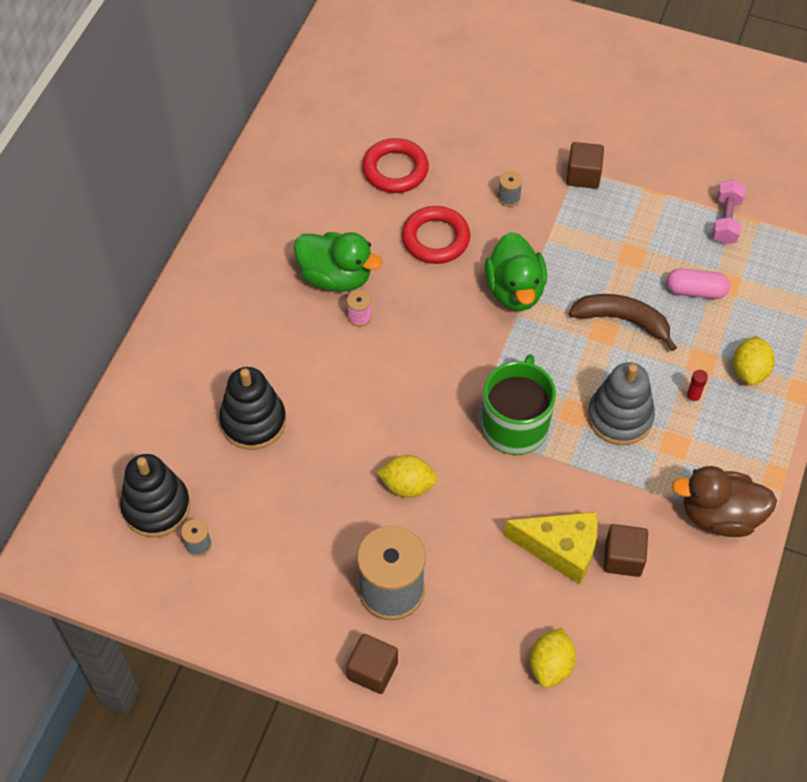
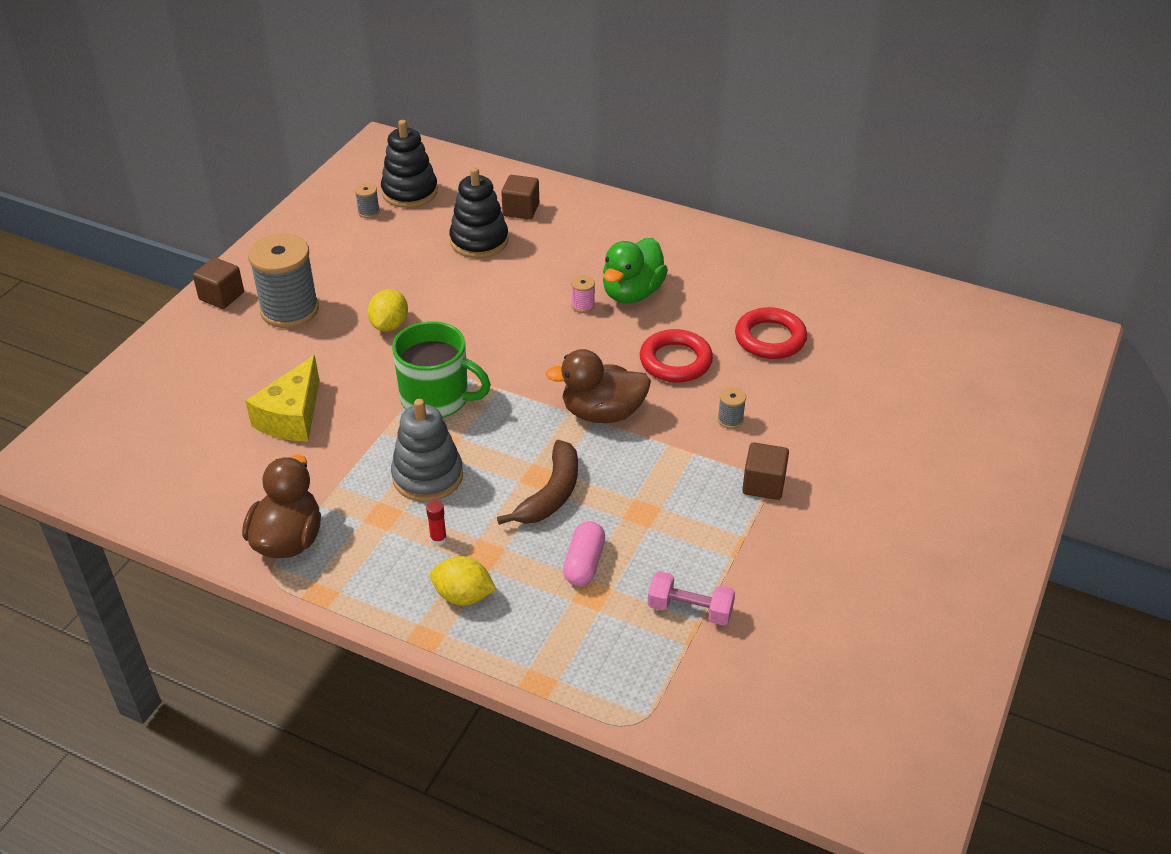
camera: 95 degrees right, 15 degrees down
green duck [485,232,547,311] -> brown duck [546,349,651,423]
yellow lemon [530,628,576,688] -> none
brown cube [603,524,648,577] -> brown cube moved to [501,175,539,220]

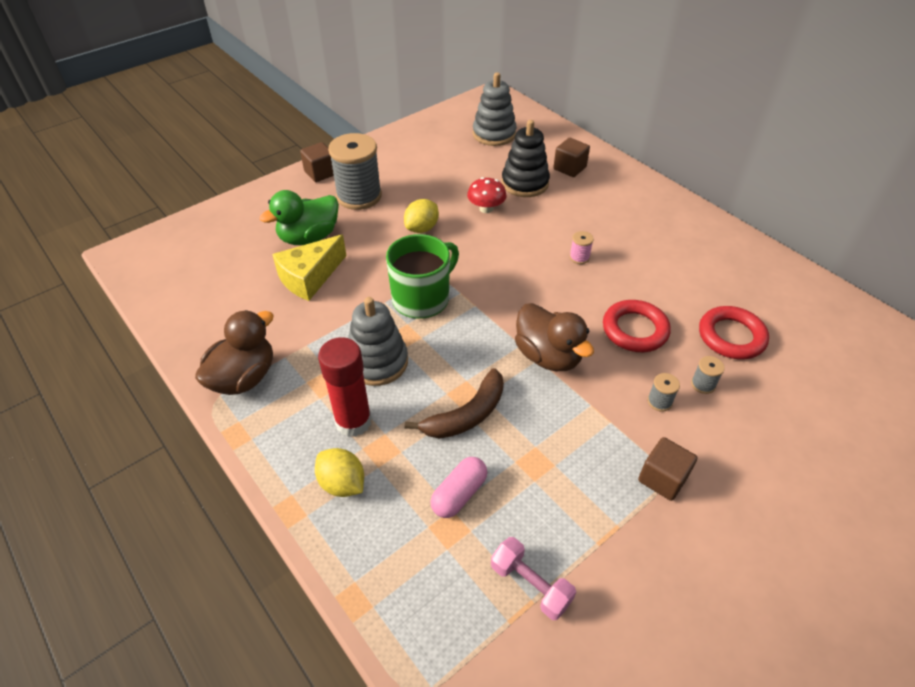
camera: 25 degrees right, 5 degrees up
grey spool [355,183,380,218] -> grey spool moved to [691,356,725,394]
black stacking toy [381,120,438,208] -> grey stacking toy [473,72,517,146]
green mug [392,321,491,418] -> green mug turned 90 degrees counterclockwise [386,234,459,319]
red glue stick [426,501,447,545] -> red glue stick [318,337,372,437], size x2.48
brown duck [546,349,651,423] -> brown duck turned 150 degrees counterclockwise [515,303,594,371]
green duck [603,238,668,304] -> green duck moved to [260,190,339,245]
none -> red mushroom [467,177,507,213]

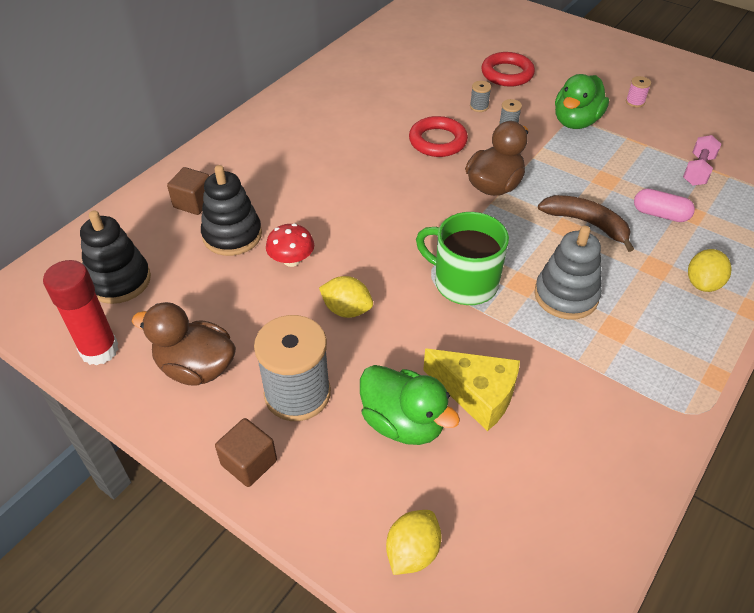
camera: 105 degrees left, 0 degrees up
brown duck [195,310,274,395] -> brown duck moved to [132,302,236,386]
red glue stick [318,337,372,437] -> red glue stick moved to [43,260,119,366]
grey stacking toy [473,72,517,146] -> black stacking toy [80,210,151,304]
pink spool [569,231,594,264] -> pink spool moved to [626,76,651,108]
brown cube [638,437,697,501] -> green duck [555,74,609,129]
red ring [699,306,769,359] -> red ring moved to [481,52,535,87]
none -> yellow lemon [386,510,441,575]

